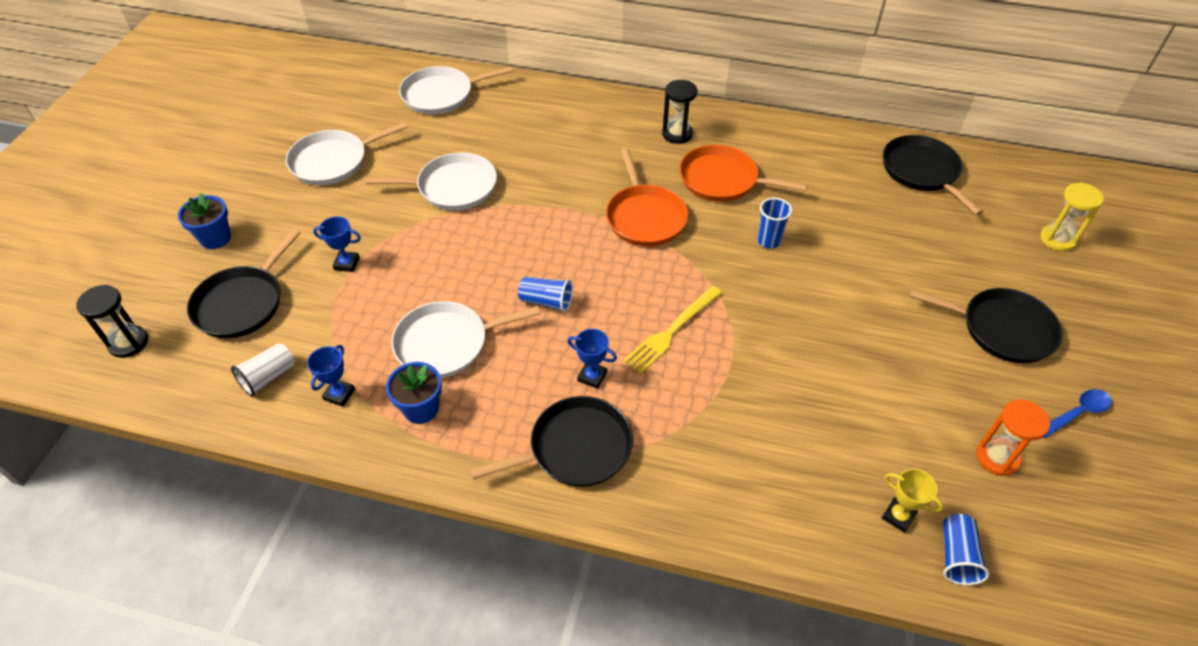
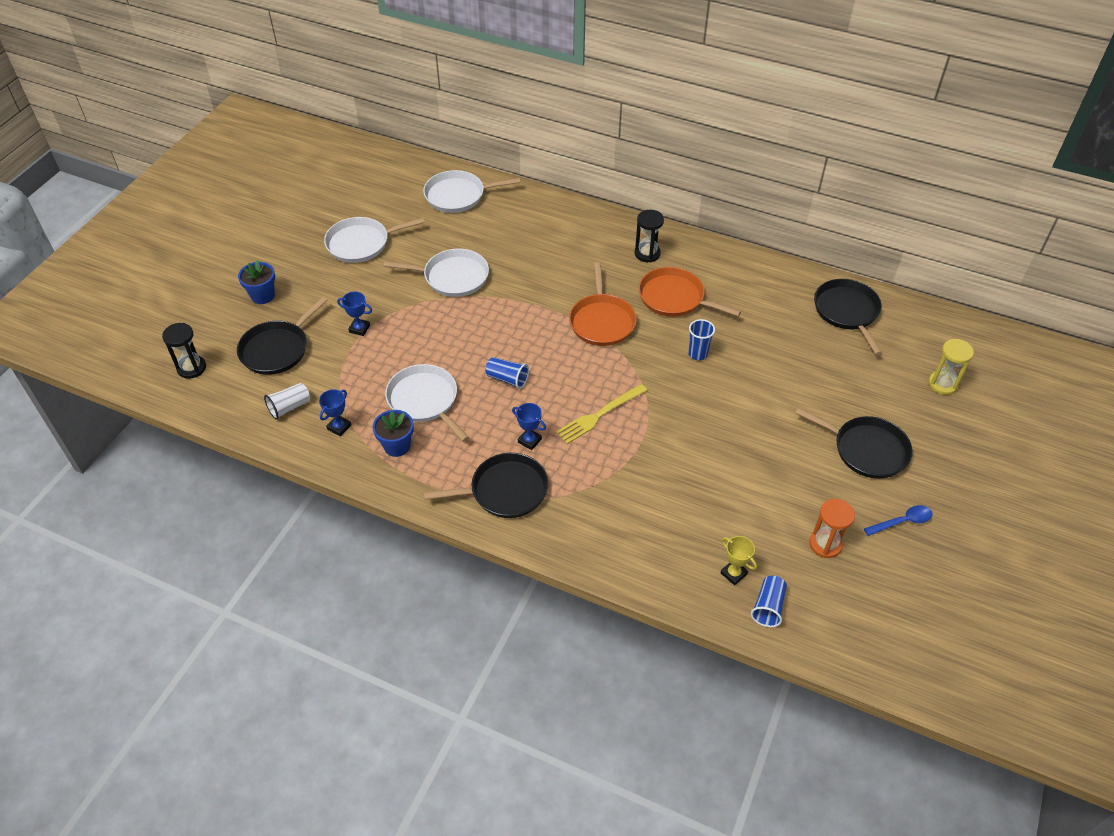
camera: 10 degrees right, 0 degrees up
white pan [391,301,540,378] -> white pan turned 60 degrees clockwise [385,364,469,442]

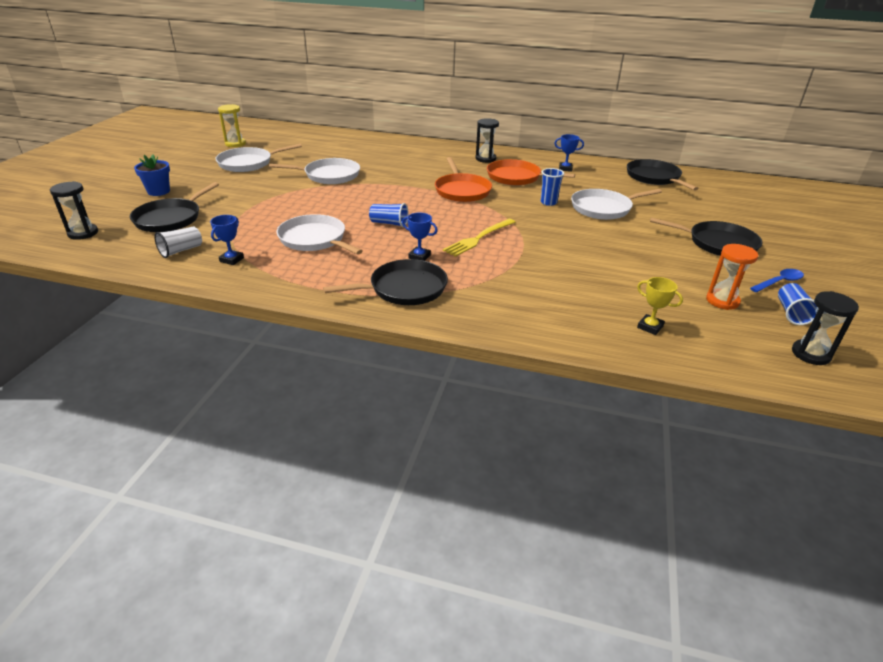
camera: 10 degrees left, 15 degrees down
blue trophy [337,292,372,336] -> blue trophy moved to [554,134,584,172]
blue flower pot [373,410,414,457] -> none
white pan [423,170,521,213] -> white pan moved to [571,189,662,220]
blue cup [751,576,787,627] -> blue cup moved to [778,283,817,325]
yellow hourglass [928,339,974,395] -> yellow hourglass moved to [218,104,246,147]
none -> black hourglass [792,291,859,365]

